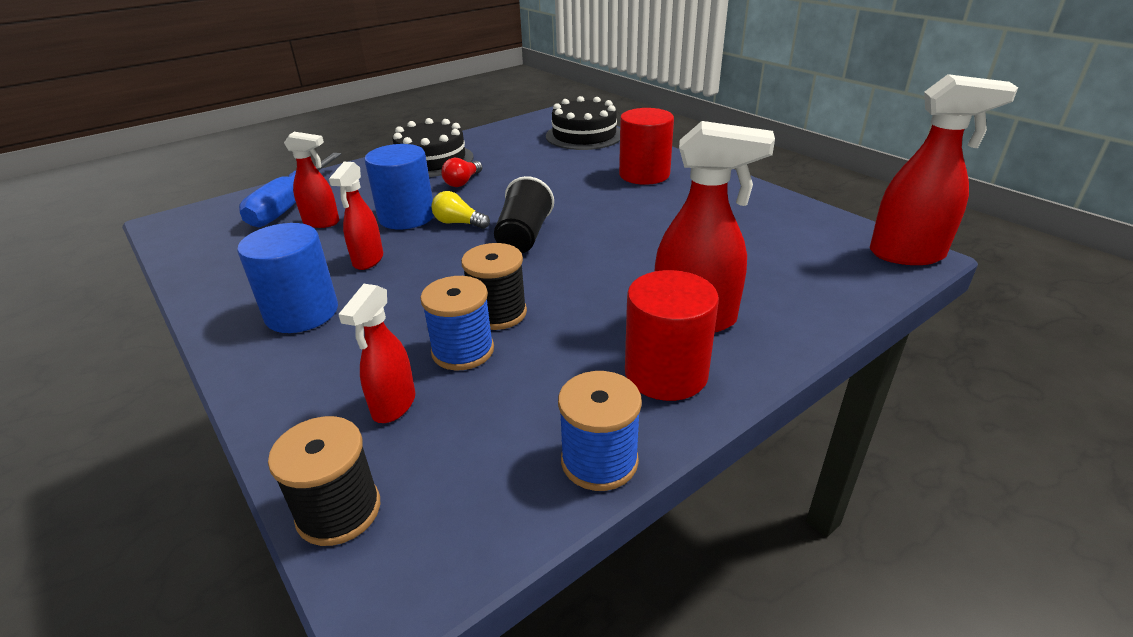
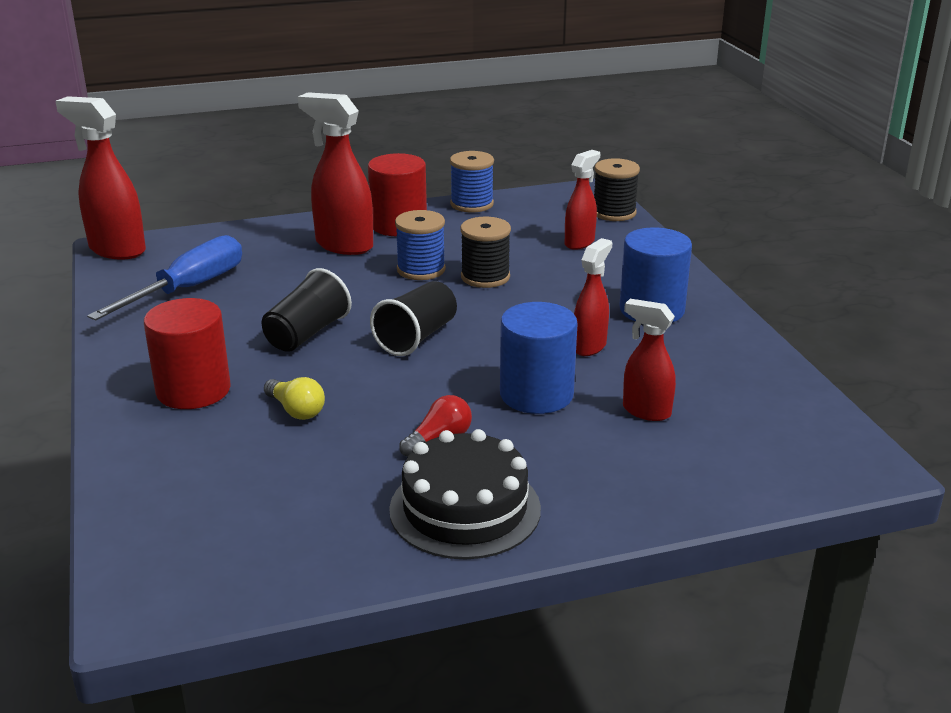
camera: 160 degrees left, 5 degrees down
blue screwdriver [239,153,342,227] -> blue screwdriver moved to [87,235,242,320]
blue spool [420,276,494,370] -> blue spool moved to [395,210,446,280]
yellow light bulb [431,191,490,229] -> yellow light bulb moved to [264,377,325,420]
black cake [546,96,620,150] -> none
none -> black cup [262,268,352,352]

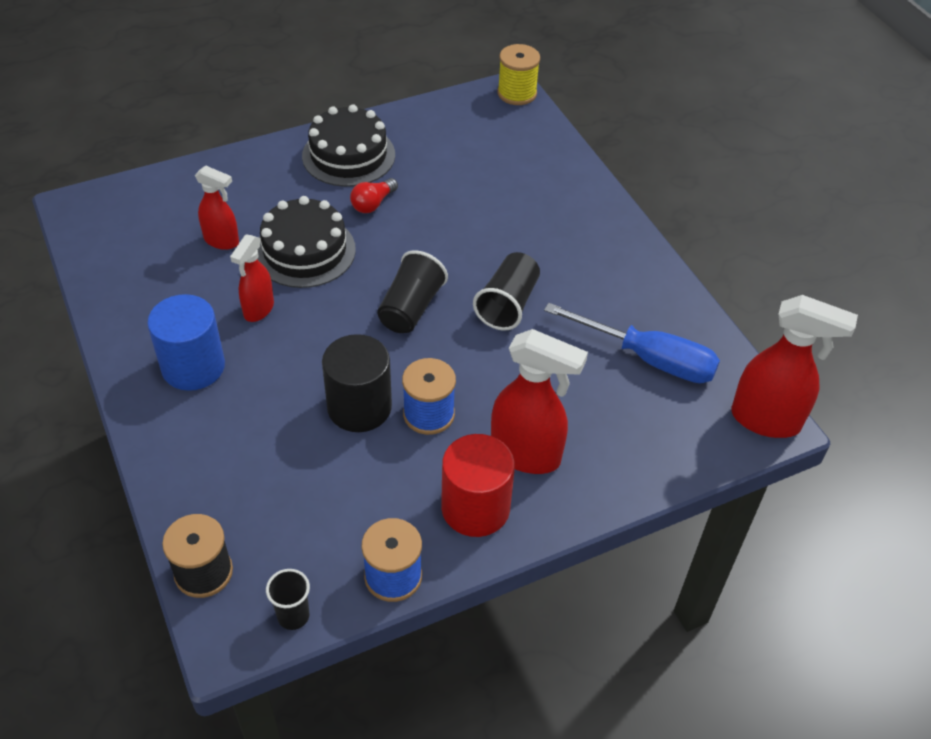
camera: 170 degrees right, 20 degrees up
blue screwdriver [87,235,242,320] -> blue screwdriver turned 90 degrees counterclockwise [544,303,720,383]
red cylinder [144,298,231,409] -> none
yellow light bulb [264,377,325,420] -> none
black spool [460,217,511,288] -> black cylinder [322,334,392,432]
blue cylinder [500,302,578,414] -> black cake [258,196,356,288]
red spray bottle [565,150,600,250] -> none
none -> black cup [266,569,310,630]
none -> yellow spool [497,44,540,105]

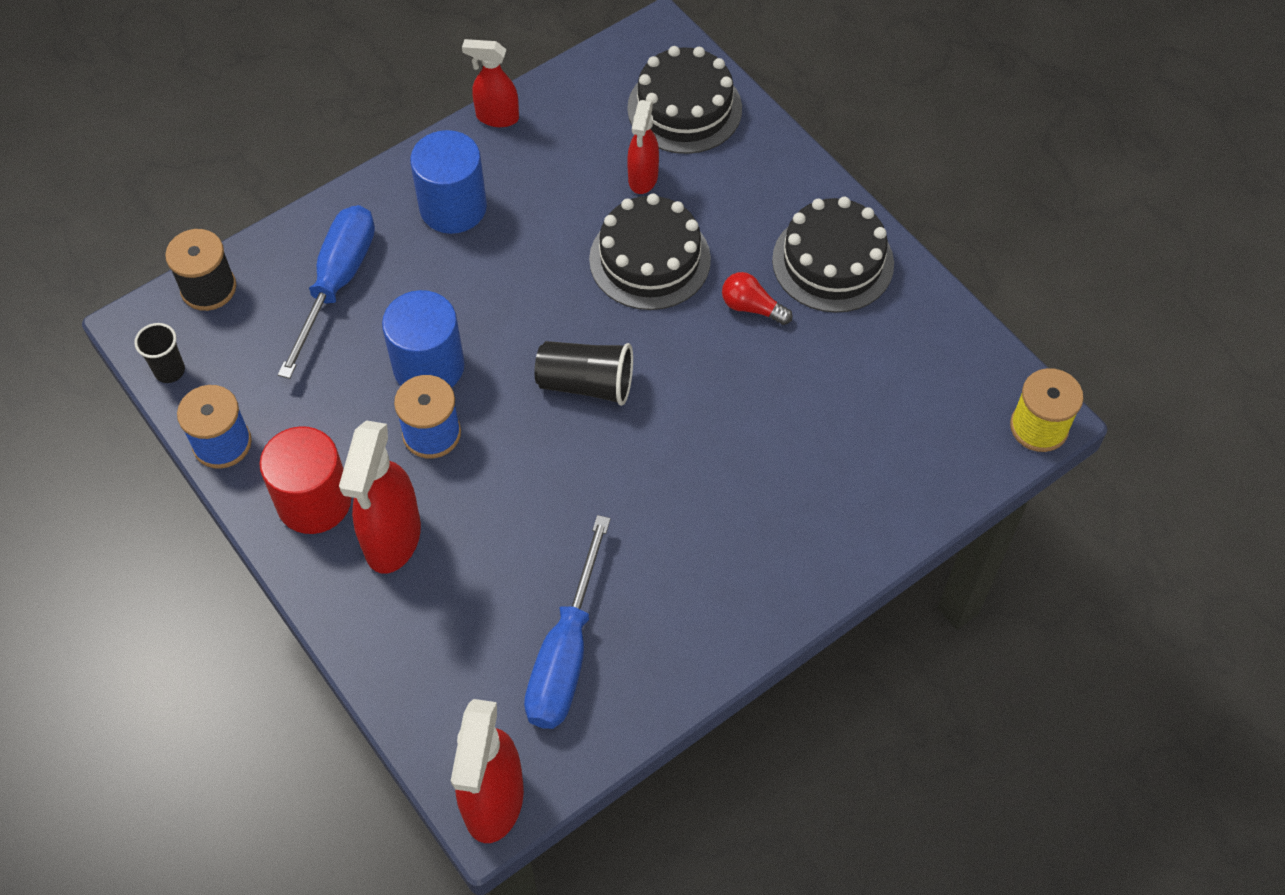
camera: 80 degrees right, 10 degrees up
red spray bottle [230,235,274,322] -> red spray bottle moved to [462,39,519,127]
black cylinder [322,334,392,432] -> blue cylinder [382,290,464,388]
black cup [473,252,540,331] -> none
none -> blue screwdriver [278,205,375,379]
none -> black cake [627,46,742,154]

